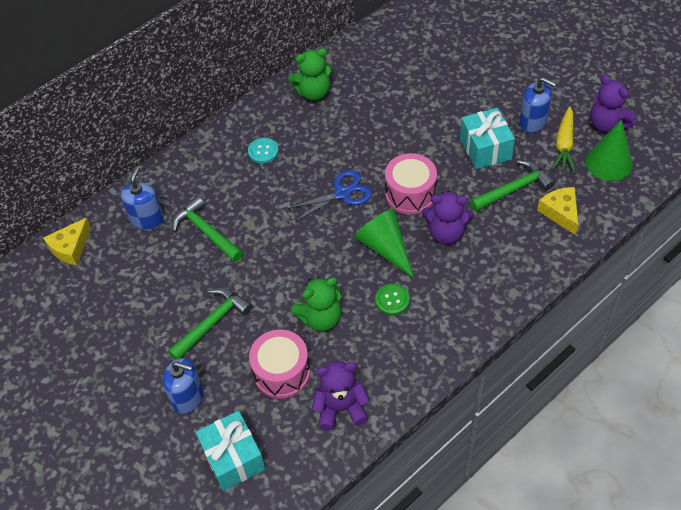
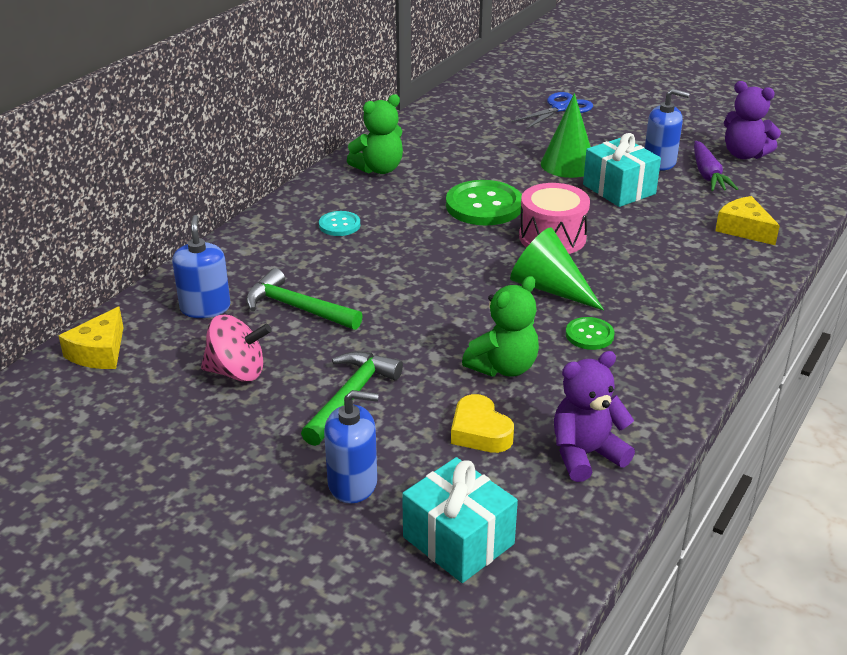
camera: 20 degrees left, 20 degrees down
pink drum [249,329,310,399] -> yellow heart [451,394,514,453]
blue scissors [287,170,372,222] -> blue scissors moved to [511,92,593,129]
purple teddy bear [422,191,474,244] -> none
green hammer [470,160,555,212] -> none
yellow carrot [553,106,575,171] -> purple carrot [694,141,738,191]
green cone [586,120,633,181] -> green cone moved to [541,93,591,178]
none -> pink spinning top [201,315,272,382]
none -> green button [446,180,522,226]

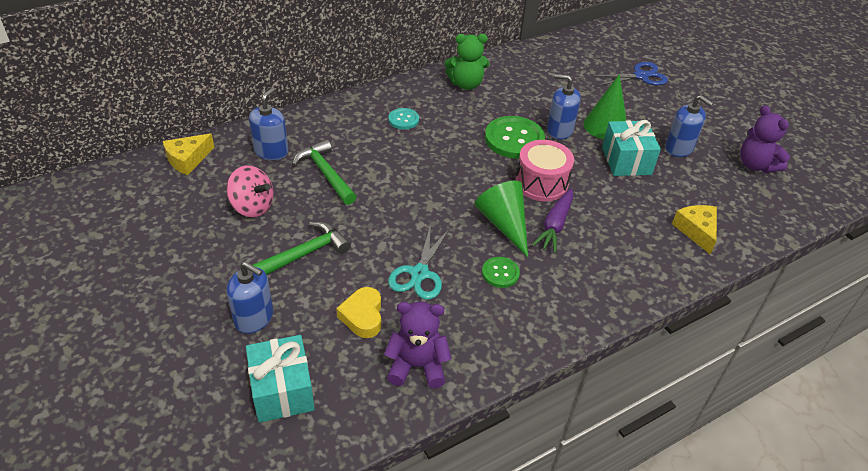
camera: 25 degrees right, 10 degrees up
green teddy bear [462,276,539,377] -> turquoise scissors [388,224,450,300]
purple carrot [694,141,738,191] -> purple carrot moved to [532,188,573,253]
none -> blue soap dispenser [547,74,581,140]

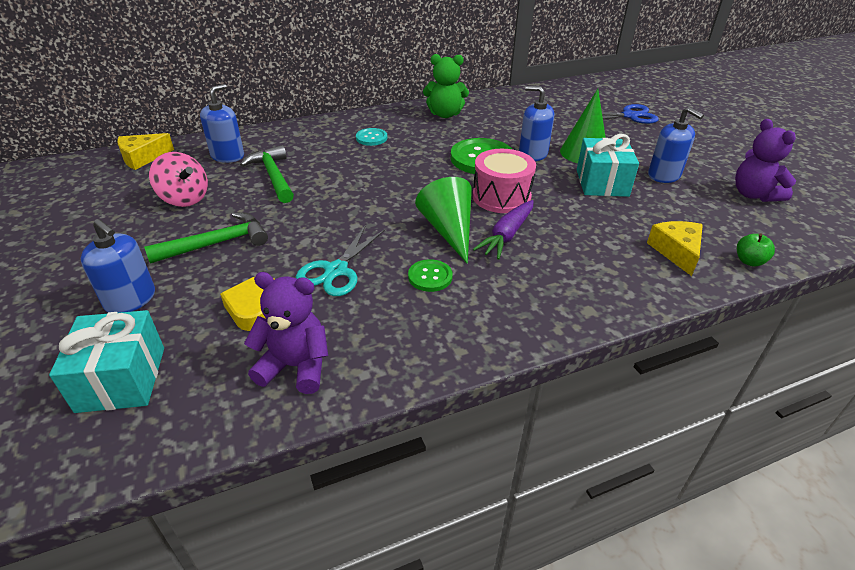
camera: 10 degrees right, 5 degrees down
none -> green apple [737,234,775,267]

